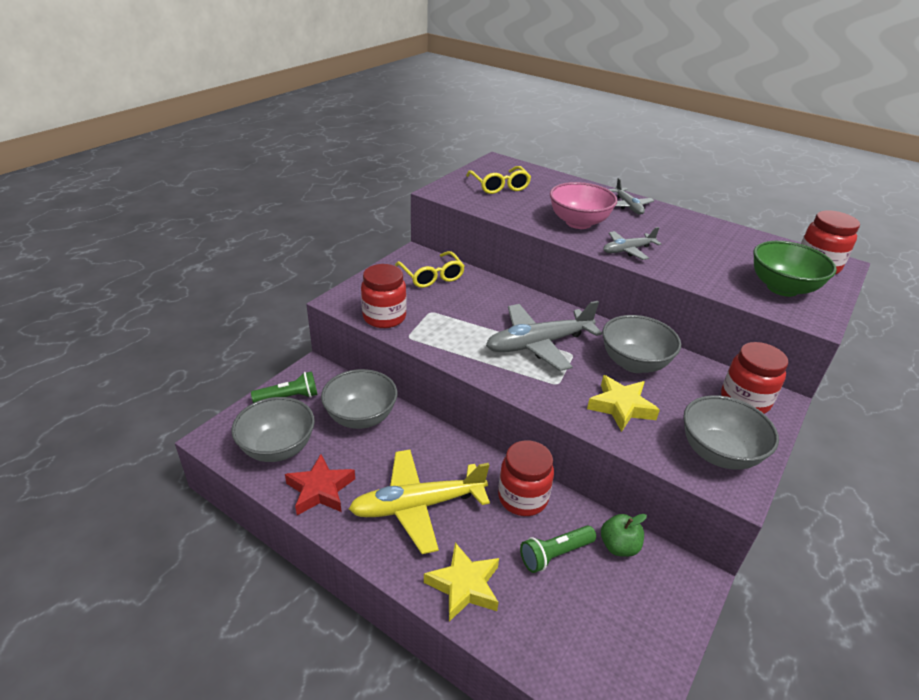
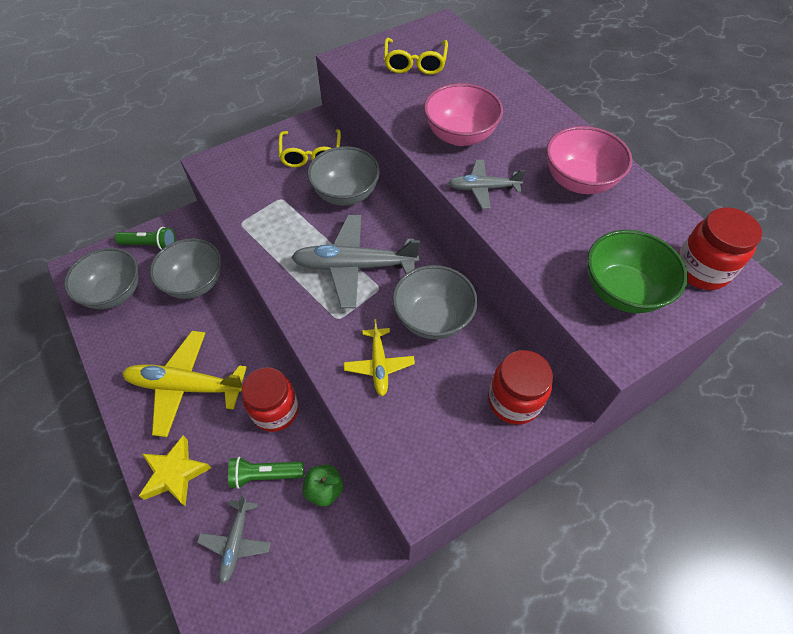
camera: 25 degrees right, 20 degrees up
red star [285,454,355,515] -> none
red jar [361,264,407,328] -> none
yellow star [587,375,660,432] -> yellow plane [344,319,415,396]
grey plane [608,178,654,215] -> grey plane moved to [197,495,271,584]
grey bowl [683,395,779,470] -> grey bowl moved to [307,146,380,206]
none -> pink bowl [546,126,632,194]

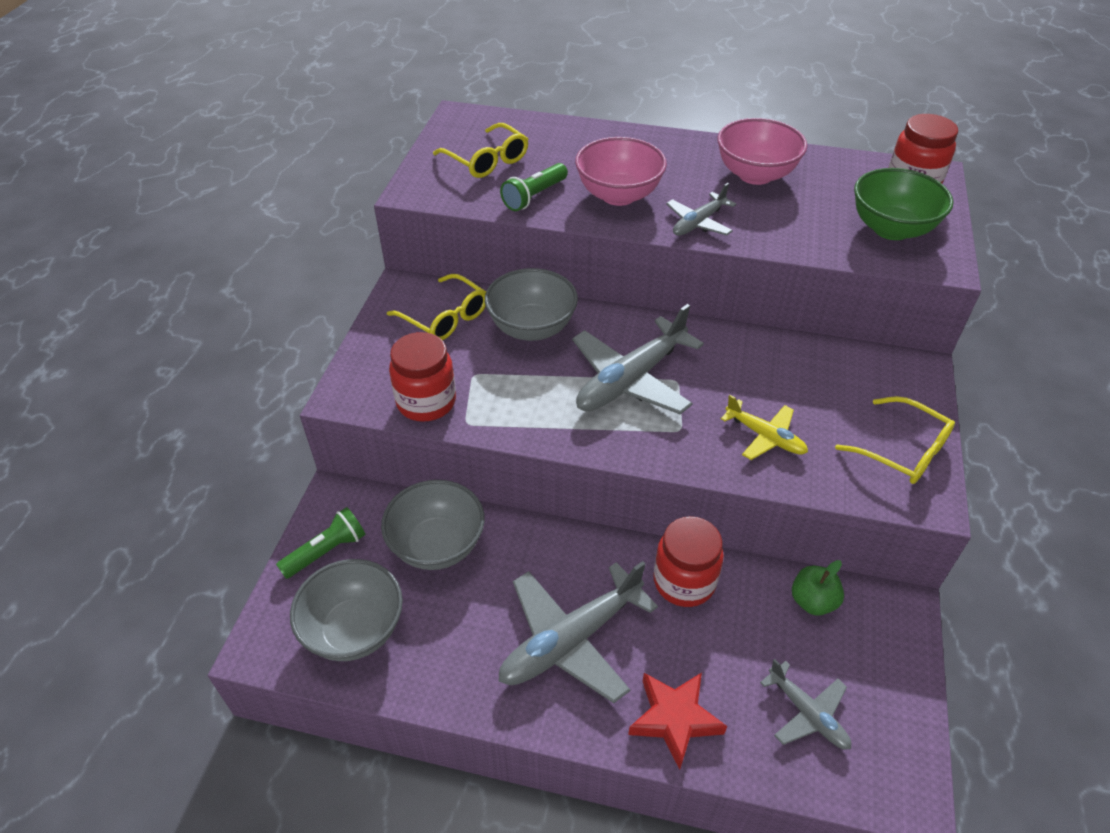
camera: 45 degrees left, 10 degrees down
yellow plane [122,331,247,437] -> grey plane [499,561,658,703]
yellow star [139,435,211,507] -> red star [628,672,727,769]
green flashlight [228,457,304,489] -> green flashlight moved to [500,163,568,211]
grey bowl [392,265,478,339] -> none
red jar [488,350,553,425] -> red jar moved to [389,332,456,422]
none -> yellow glasses [835,396,955,484]

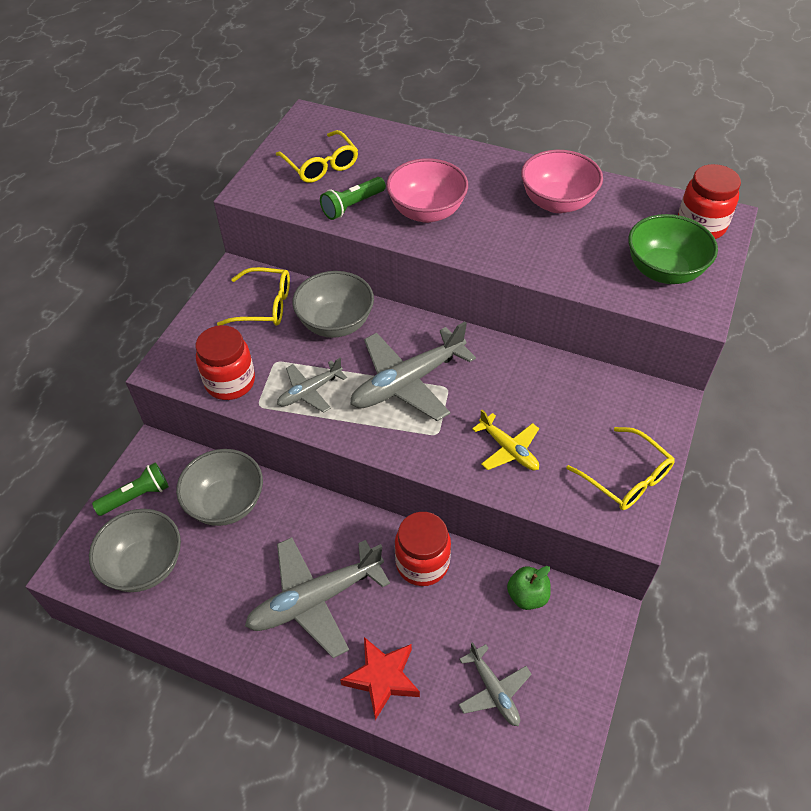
camera: 10 degrees right, 5 degrees up
yellow glasses [387,274,486,340] -> yellow glasses turned 45 degrees counterclockwise [217,267,290,326]
grey plane [666,183,736,236] -> grey plane moved to [277,358,347,413]

